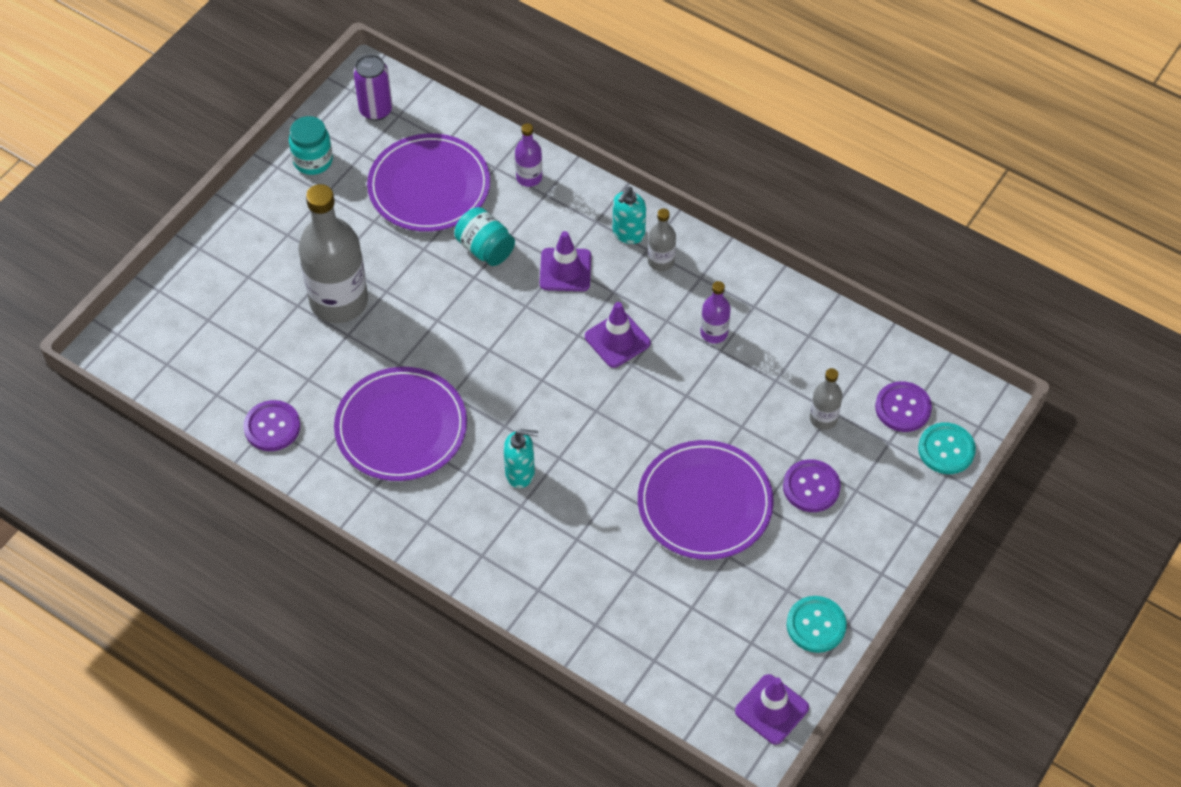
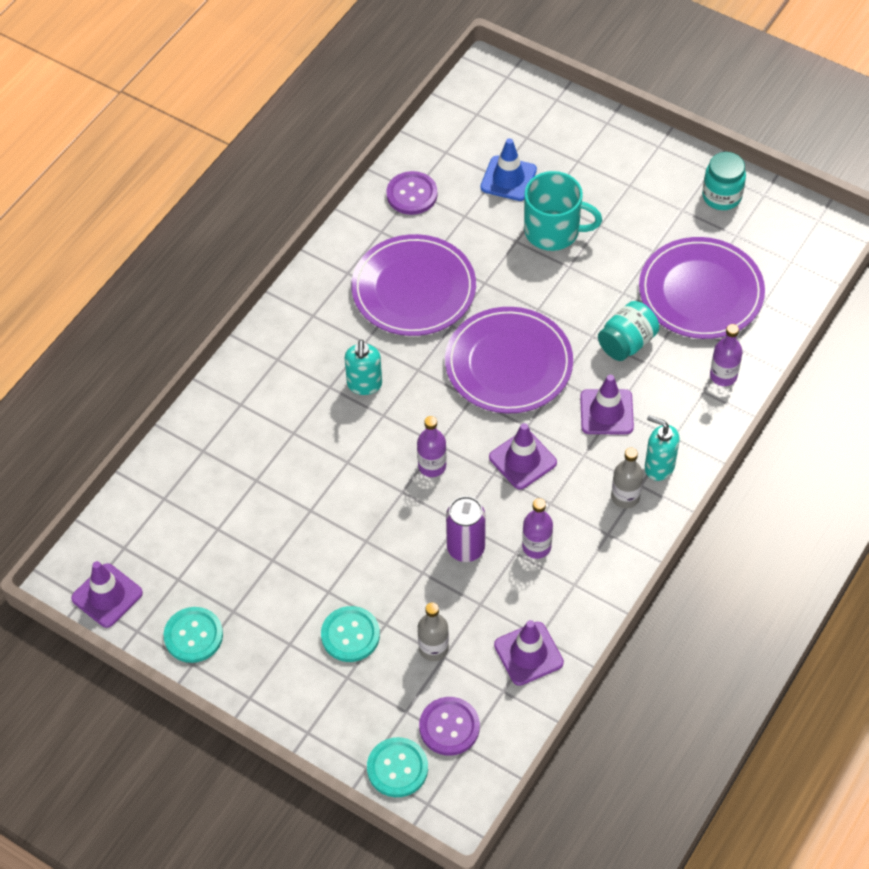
camera: 90 degrees right, 0 degrees up
grey bottle [299,184,368,323] -> turquoise mug [524,171,602,251]
purple can [353,54,393,121] -> purple can moved to [446,496,486,562]
purple plate [638,440,774,560] -> purple plate moved to [445,307,573,413]
purple button [783,459,841,512] -> turquoise button [321,606,380,662]
none -> purple bottle [417,416,446,477]
none -> blue traffic cone [480,138,537,201]
none -> purple traffic cone [494,620,564,686]

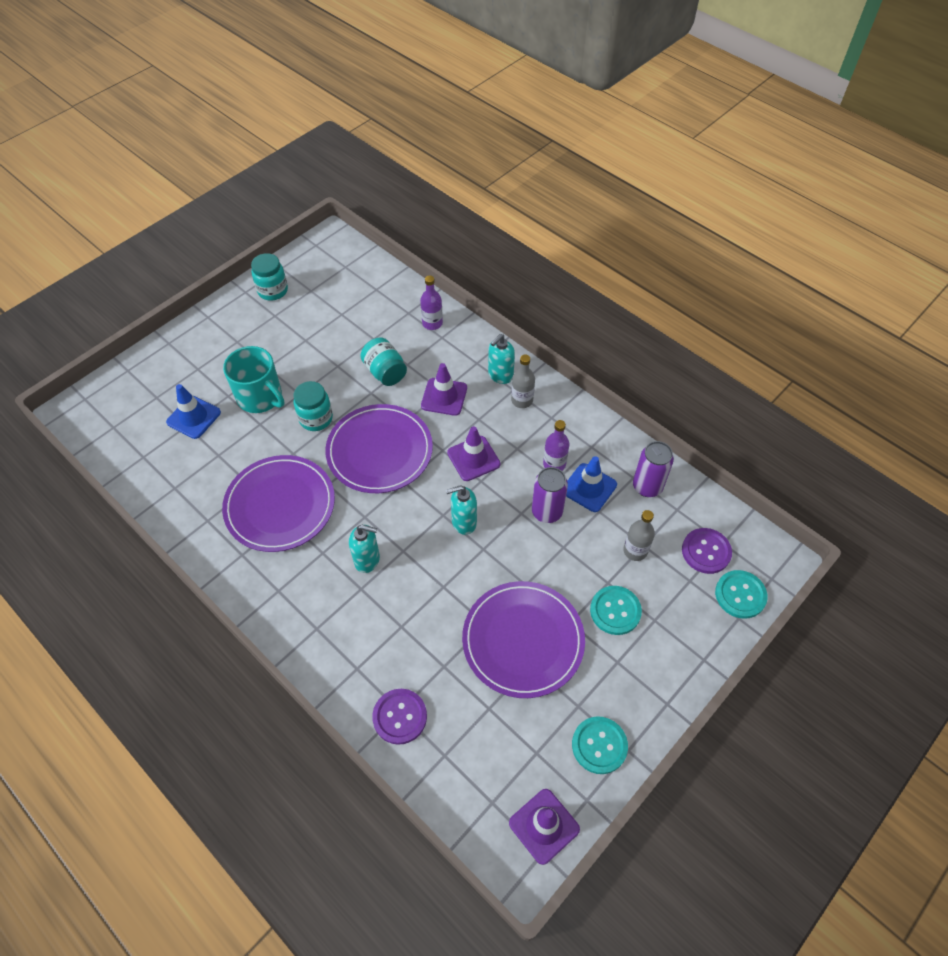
camera: 80 degrees left, 0 degrees up
purple button [386,171,437,215] -> purple button moved to [372,689,427,745]
purple bottle [417,416,446,477] -> turquoise soap dispenser [446,485,477,535]
purple traffic cone [494,620,564,686] -> purple can [633,441,674,497]
turquoise mug [524,171,602,251] -> turquoise mug turned 105 degrees clockwise [223,346,285,413]
purple plate [639,237,765,339] -> purple plate moved to [462,581,585,698]
none -> turquoise jar [294,381,333,431]
none -> blue traffic cone [566,456,617,512]

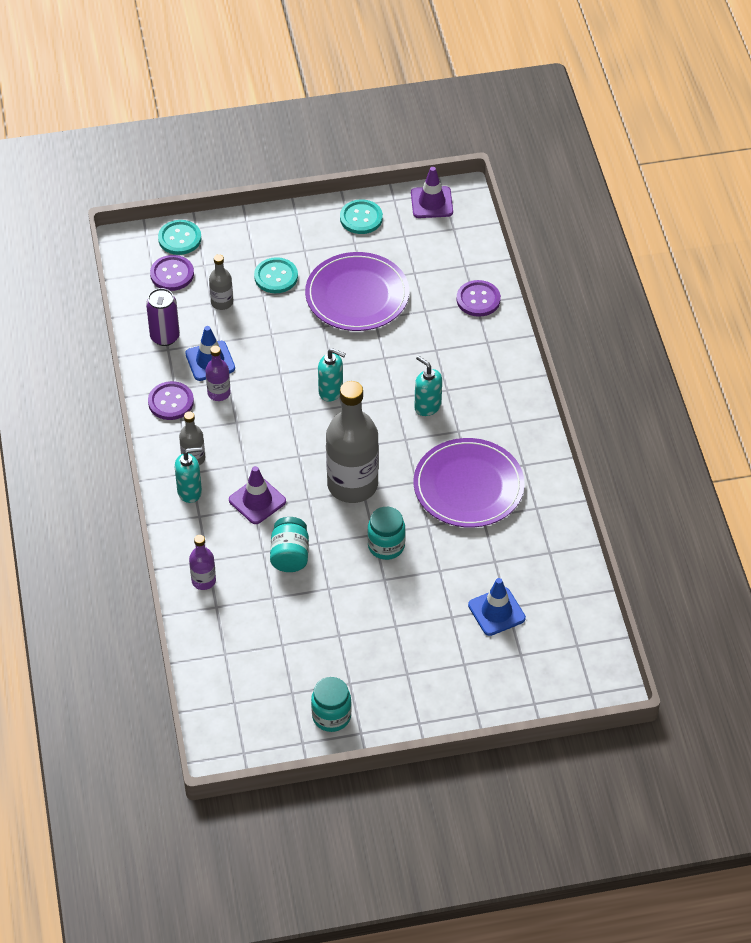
camera: 145 degrees left, 5 degrees down
turquoise mug [223,346,285,413] -> none
purple plate [325,404,433,493] -> grey bottle [326,381,379,503]
purple traffic cone [447,426,500,481] -> none
purple can [532,467,568,523] -> none
none -> purple button [148,381,194,420]

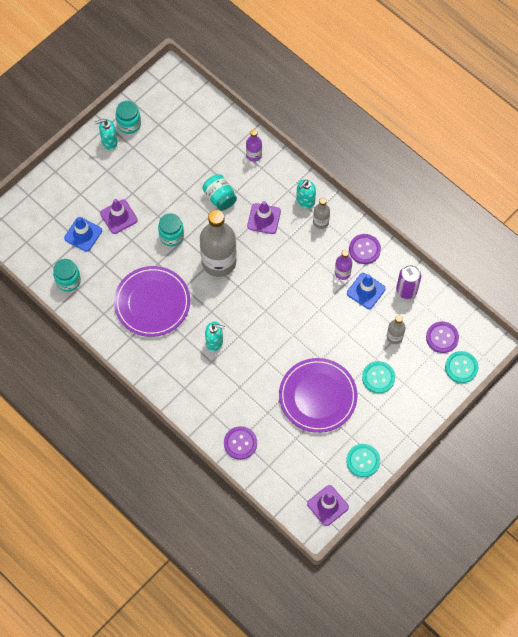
camera: 145 degrees right, 15 degrees up
turquoise soap dispenser [318,348,346,402] -> turquoise soap dispenser moved to [95,119,118,150]
none -> turquoise jar [53,259,81,292]
none -> purple traffic cone [100,199,138,234]

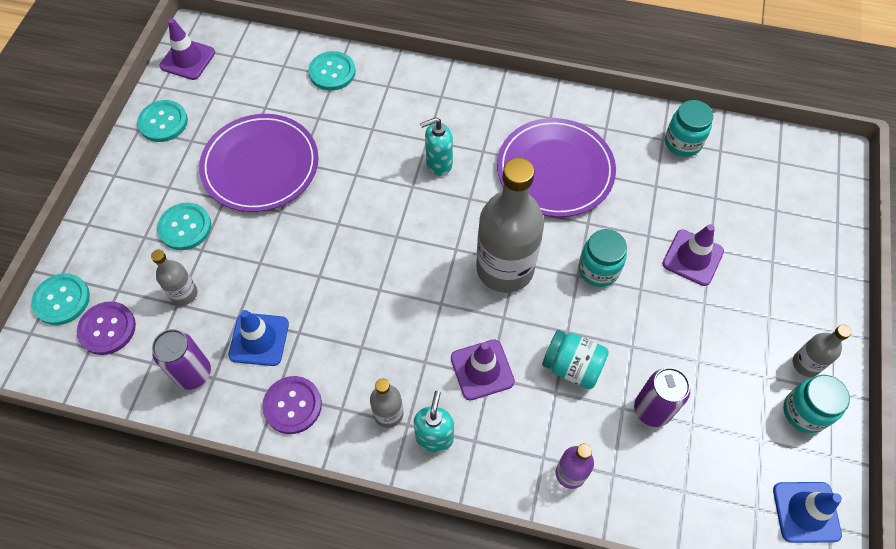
camera: 150 degrees right, 5 degrees down
blue traffic cone [64,217,102,252] -> blue traffic cone moved to [773,482,842,543]
turquoise soap dispenser [95,119,118,150] -> grey bottle [793,325,851,377]
purple button [224,426,257,460] -> turquoise button [308,51,356,91]
purple bottle [335,250,352,280] -> none
none -> purple can [634,367,690,427]

